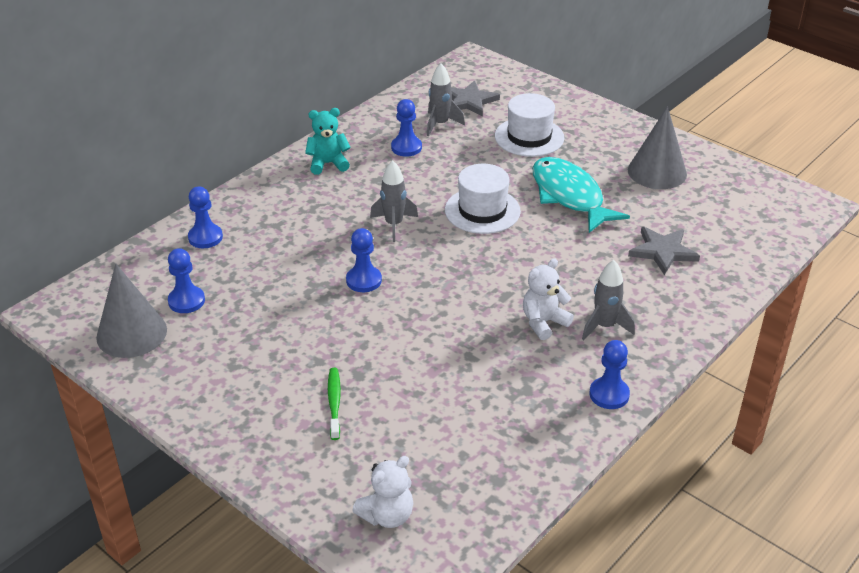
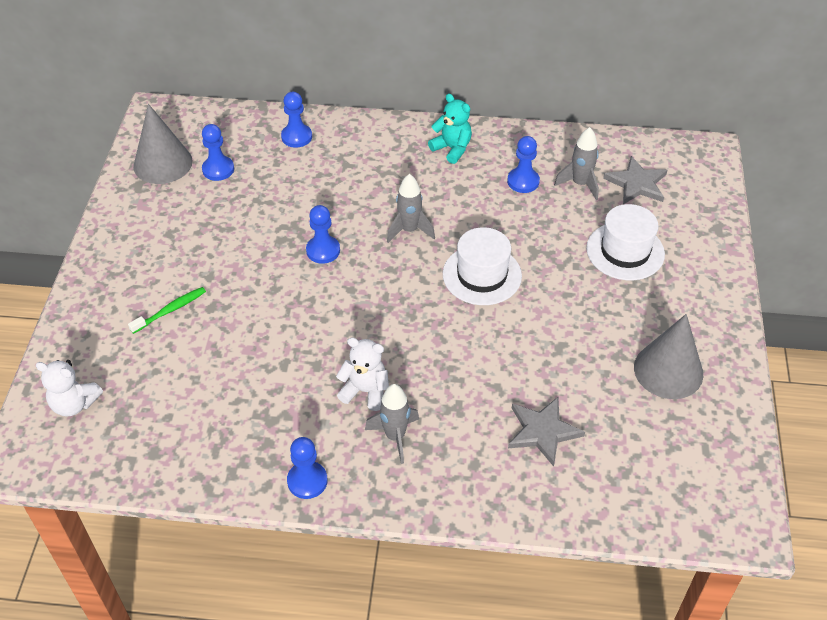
camera: 55 degrees right, 10 degrees up
turquoise fish [532,157,630,233] -> none

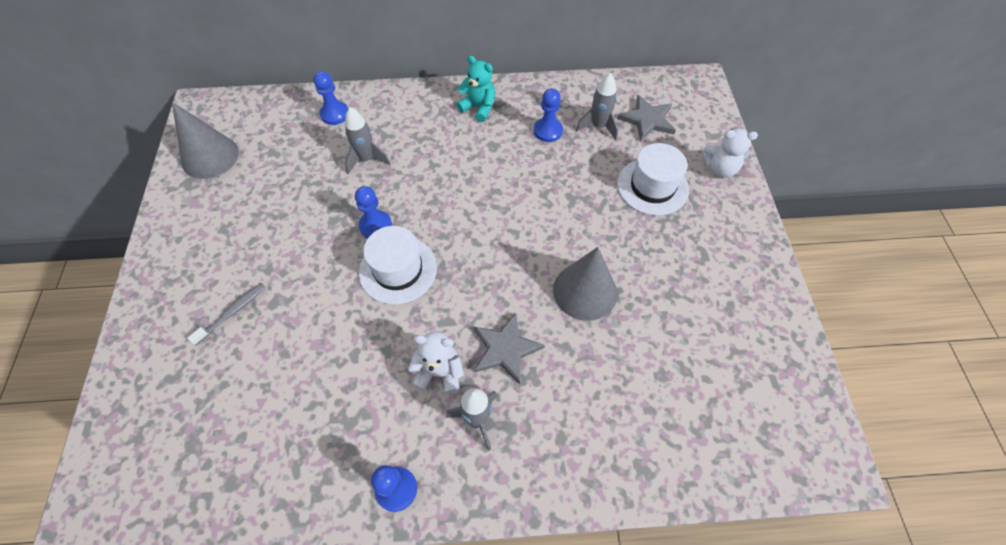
camera: 10 degrees left, 10 degrees up
white teddy bear [36,360,103,417] -> white teddy bear moved to [702,129,758,178]
green toothbrush [128,287,206,334] -> grey toothbrush [187,283,266,345]
blue pawn [202,124,234,181] -> none
grey rocket [387,174,435,243] -> grey rocket moved to [345,107,391,174]
white hat [443,227,522,305] -> white hat moved to [359,226,437,304]
grey star [508,397,585,467] -> grey star moved to [474,313,545,385]
grey cone [634,314,703,399] -> grey cone moved to [553,247,617,321]

